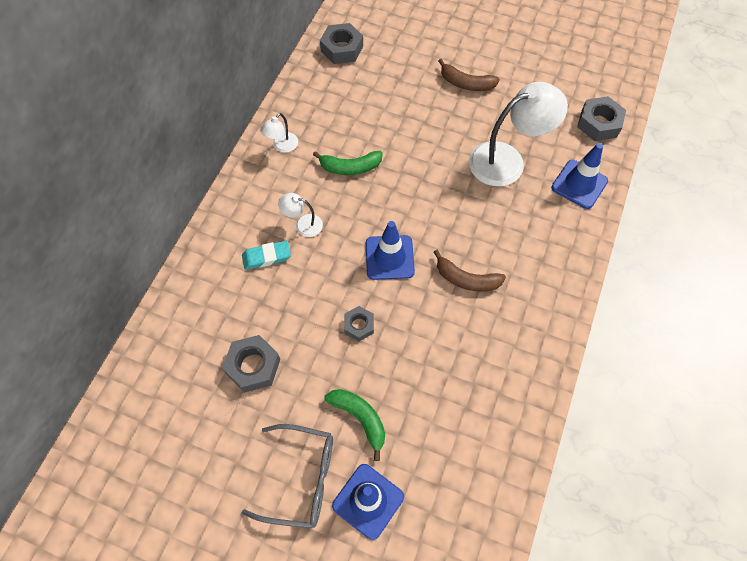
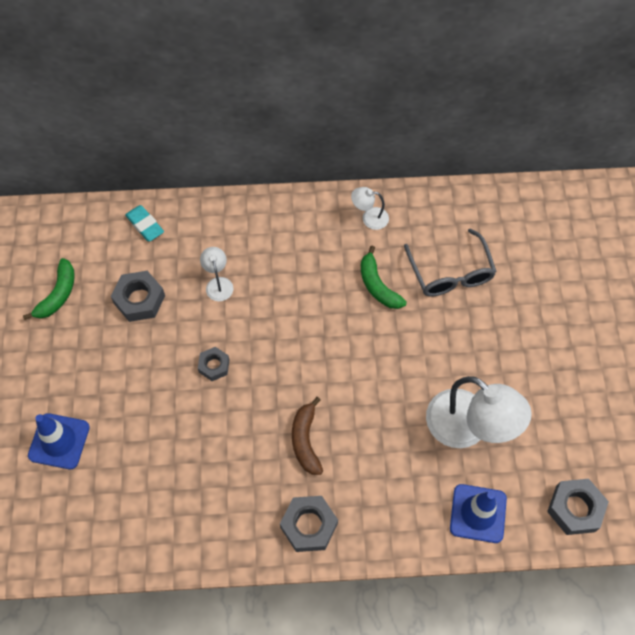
camera: 65 degrees right, 0 degrees up
turquoise eraser [242,240,291,270] -> turquoise eraser moved to [125,205,164,241]
grey glasses [242,424,333,529] -> grey glasses moved to [404,229,497,297]
white lamp [278,193,323,237] -> white lamp moved to [200,247,233,301]
grey nut [320,23,363,64] -> grey nut moved to [280,496,338,552]
green banana [324,389,385,461] -> green banana moved to [23,258,75,320]
blue traffic cone [366,221,415,280] -> none
brown banana [438,59,500,91] -> none

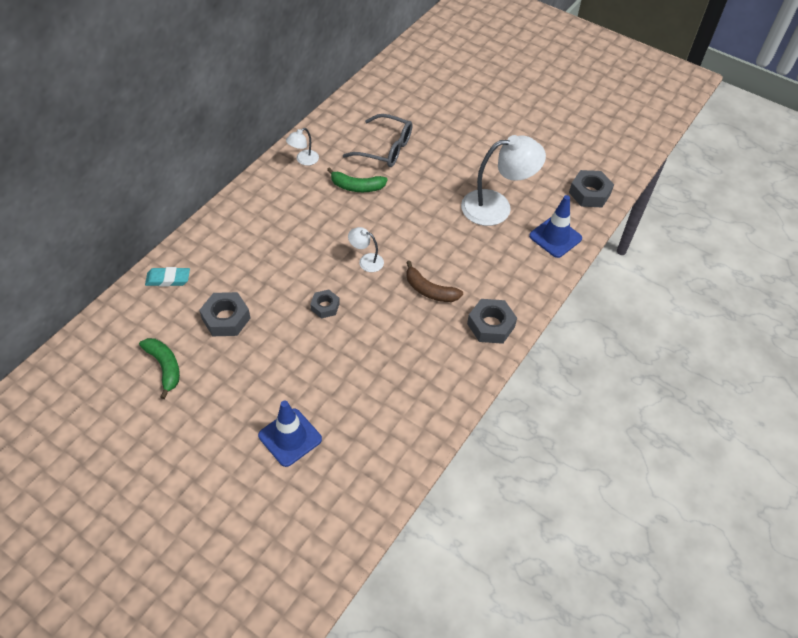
camera: 55 degrees left, 10 degrees down
white lamp [200,247,233,301] -> white lamp moved to [348,227,384,272]

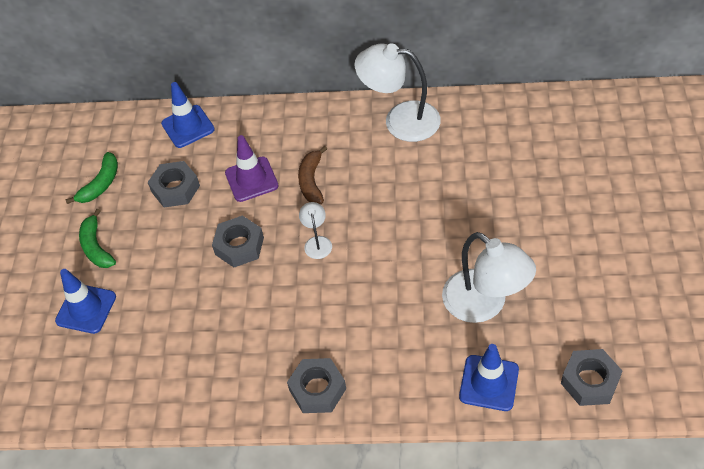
camera: 65 degrees right, 0 degrees up
turquoise eraser [145,267,190,287] -> blue traffic cone [161,82,215,148]
white lamp [286,128,319,166] -> white lamp [354,43,441,142], size x2.13
grey nut [310,290,340,318] -> grey nut [212,216,264,267], size x1.61
green banana [327,167,388,192] -> green banana moved to [79,209,116,268]
grey glasses [343,114,412,167] -> none
brown banana [406,261,463,302] -> brown banana moved to [298,146,327,204]
none -> purple traffic cone [225,135,278,202]

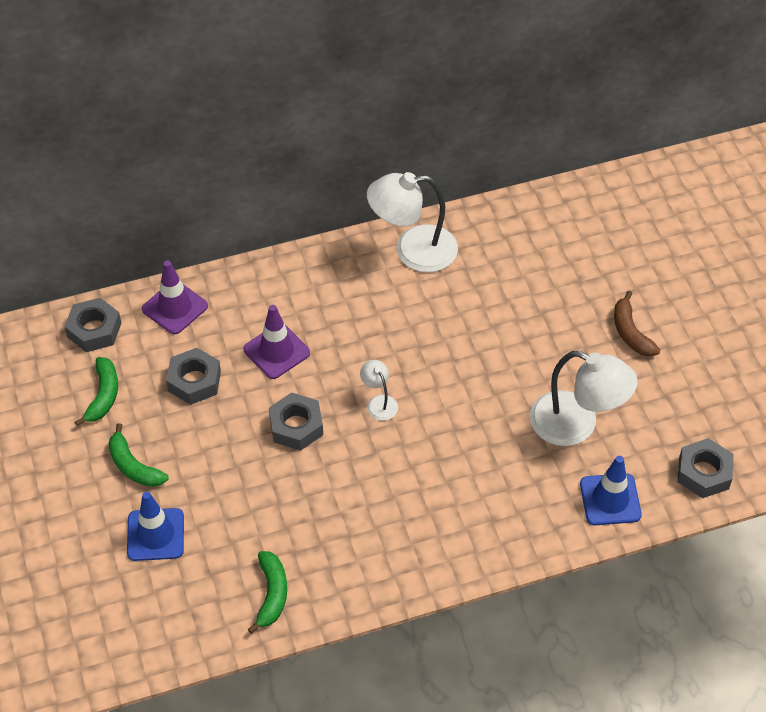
camera: 25 degrees left, 0 degrees up
blue traffic cone [161,82,215,148] -> purple traffic cone [142,261,208,334]
grey nut [287,358,346,413] -> grey nut moved to [64,298,121,352]
brown banana [298,146,327,204] -> brown banana moved to [614,291,660,357]
none -> green banana [248,551,287,634]

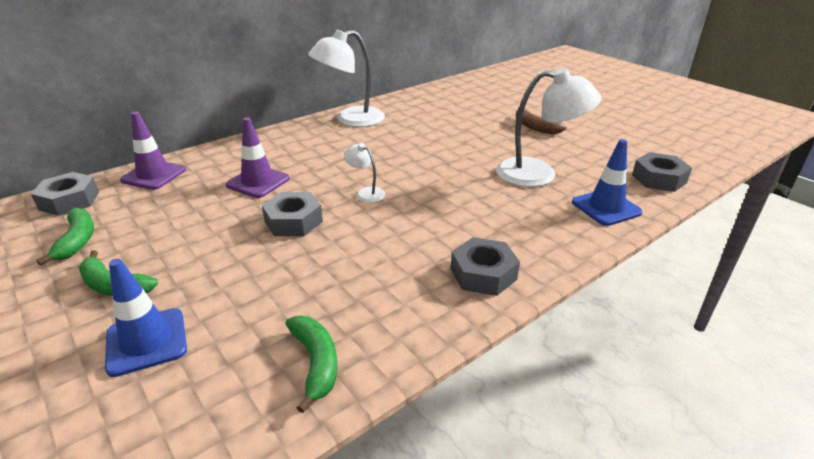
camera: 20 degrees left, 20 degrees down
grey nut [166,348,221,405] -> grey nut moved to [451,237,520,296]

